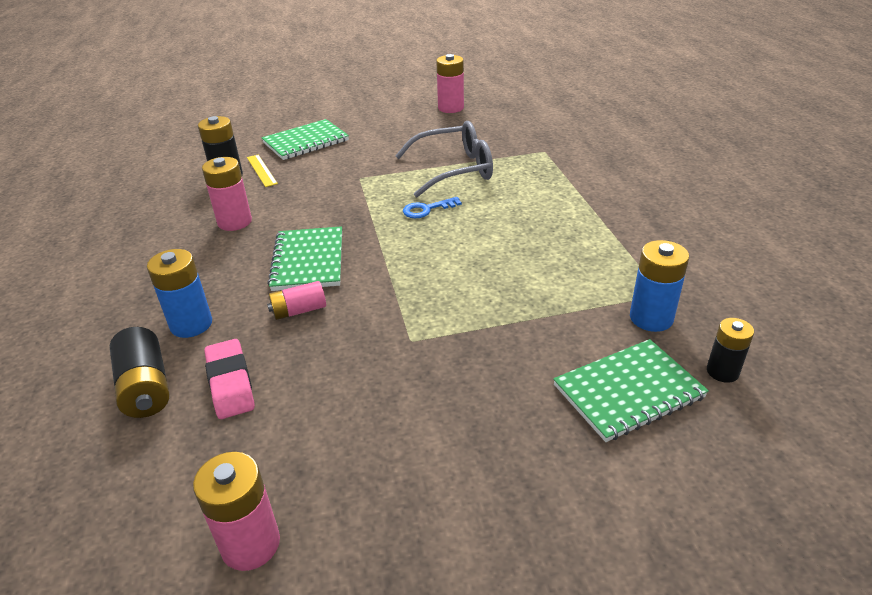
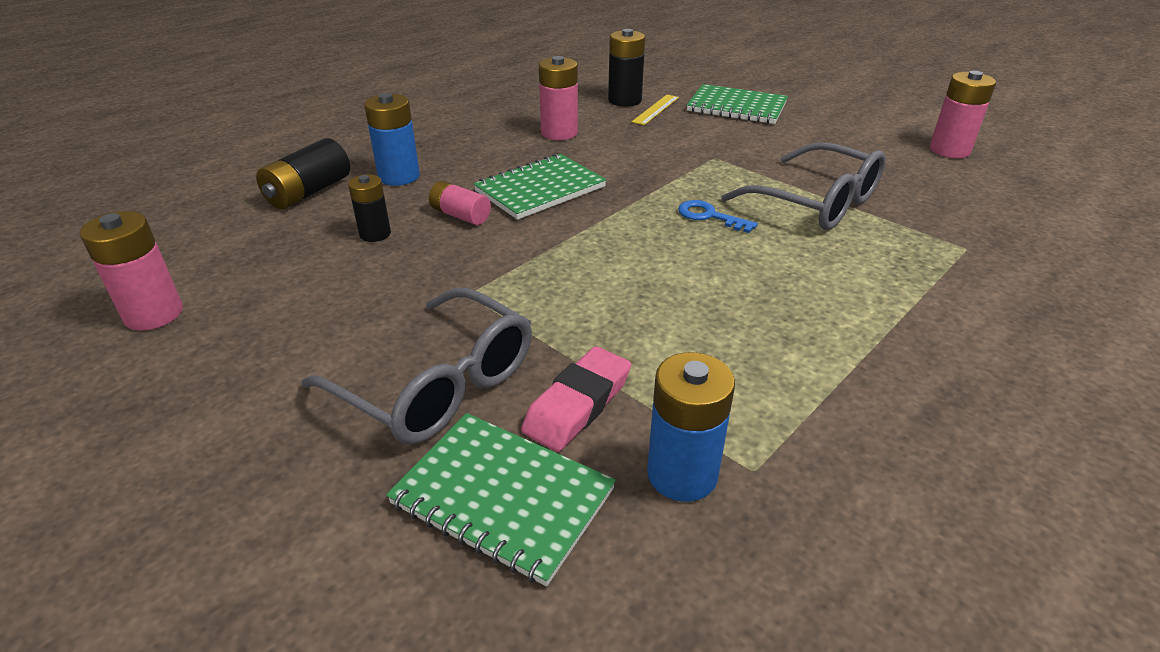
camera: 55 degrees right, 0 degrees up
pink eraser [204,339,255,419] -> pink eraser moved to [521,346,631,452]
black battery [707,318,754,383] -> black battery moved to [348,174,391,242]
none -> grey glasses [302,288,532,444]

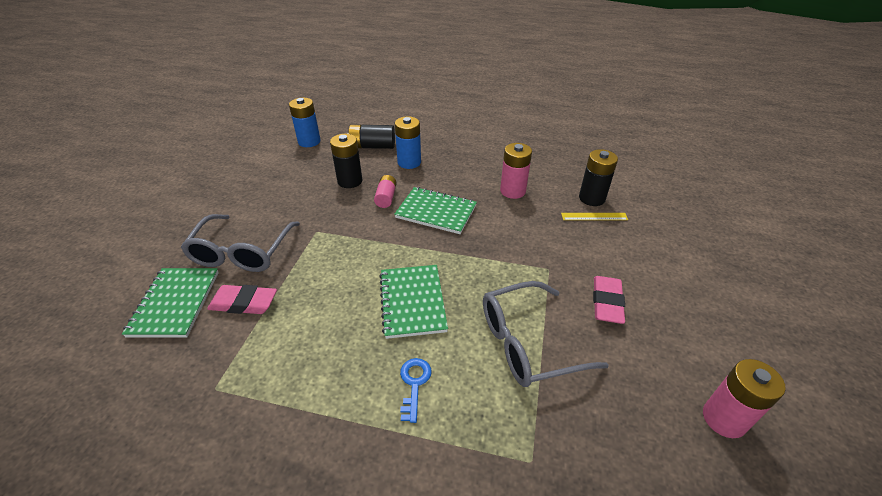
camera: 60 degrees right, 5 degrees up
pink battery [80,211,183,331] -> none
black battery [348,174,391,242] -> black battery [330,134,363,188], size x1.51
blue battery [647,352,735,502] -> blue battery moved to [289,98,321,147]
blue key [678,200,758,233] -> blue key moved to [400,358,431,423]
green notebook [687,84,788,124] -> green notebook moved to [379,265,448,339]
grey glasses [721,142,886,230] -> grey glasses turned 60 degrees clockwise [483,281,609,387]
none -> pink eraser [593,276,625,324]

